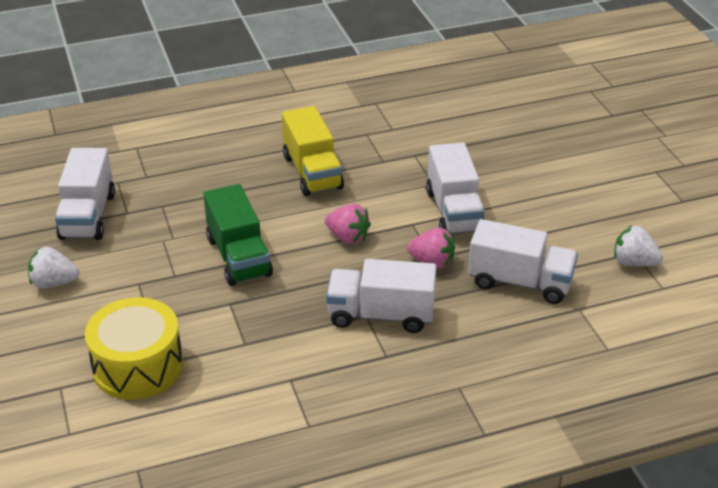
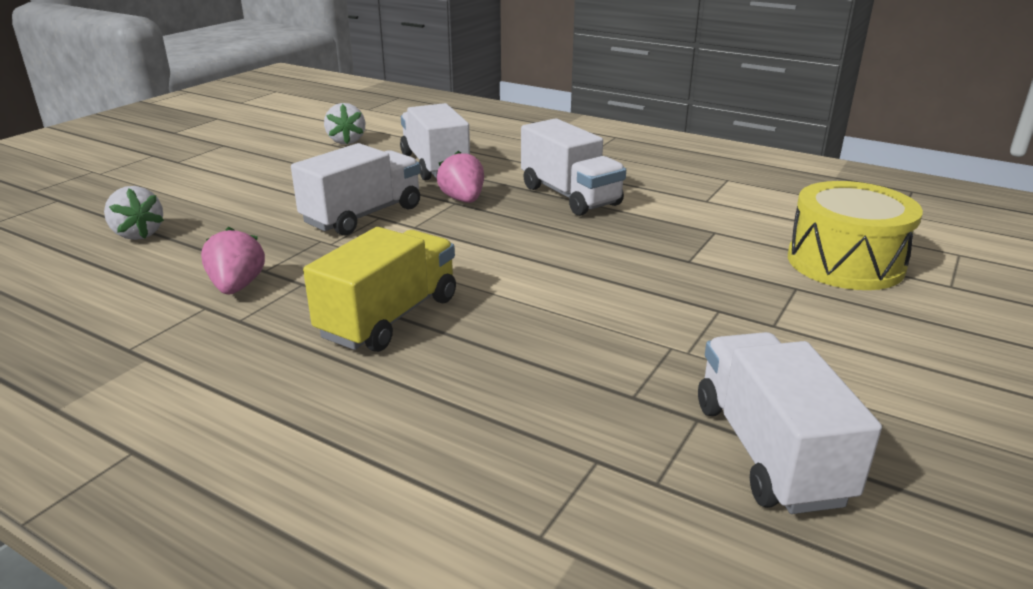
camera: 130 degrees left, 10 degrees down
white strawberry [28,247,79,289] -> white strawberry moved to [104,186,164,240]
white truck [55,148,115,240] -> white truck turned 60 degrees counterclockwise [698,332,882,514]
green truck [203,184,273,286] -> none
pink strawberry [325,204,371,244] -> pink strawberry moved to [201,227,265,294]

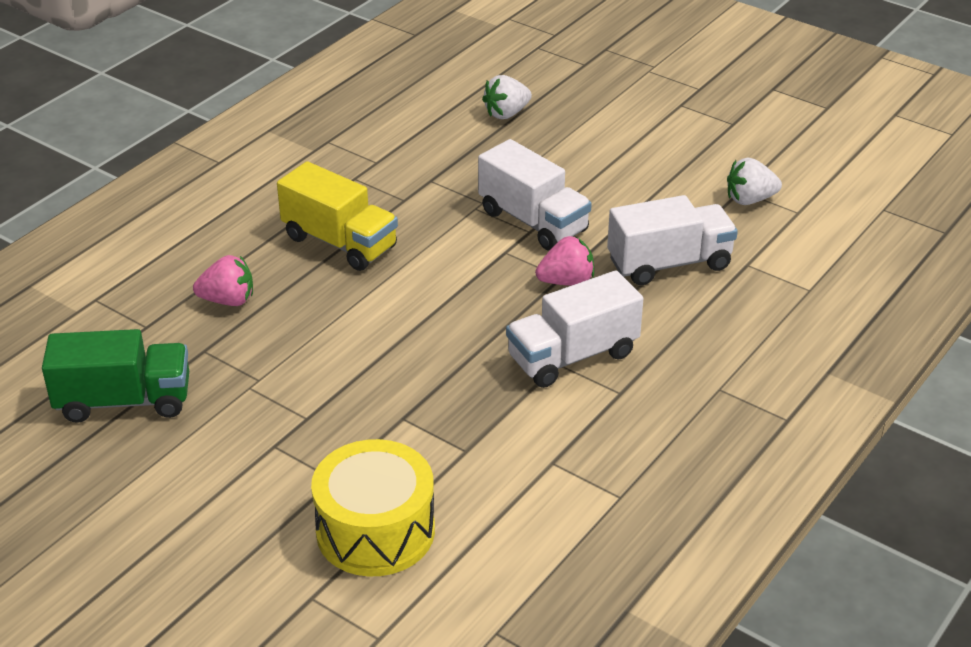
camera: 95 degrees right, 10 degrees up
pink strawberry [201,227,265,294] -> pink strawberry moved to [193,255,253,306]
white truck [698,332,882,514] -> green truck [42,329,189,423]

